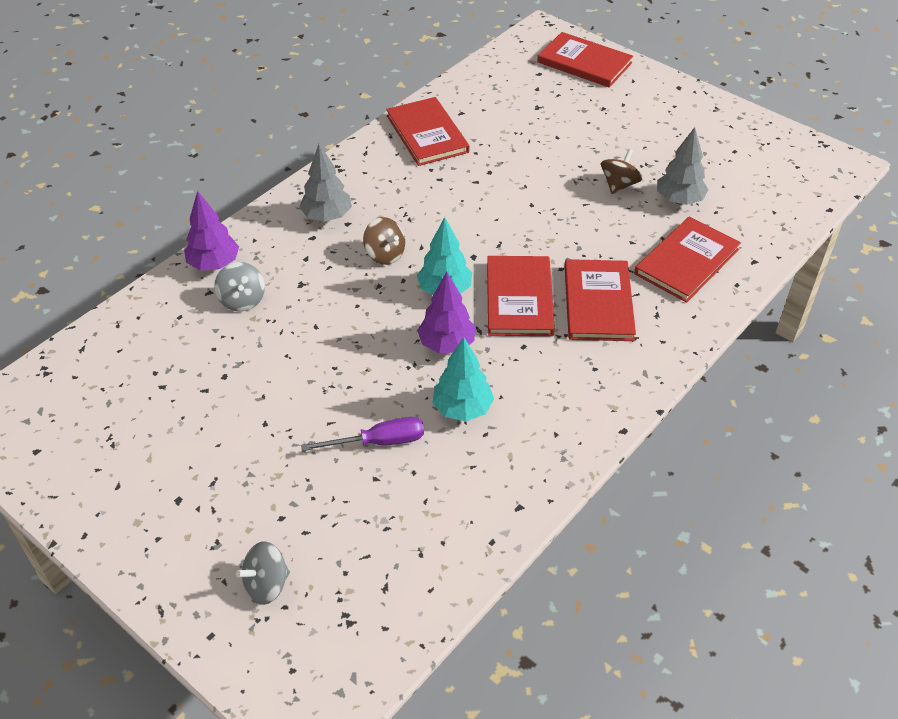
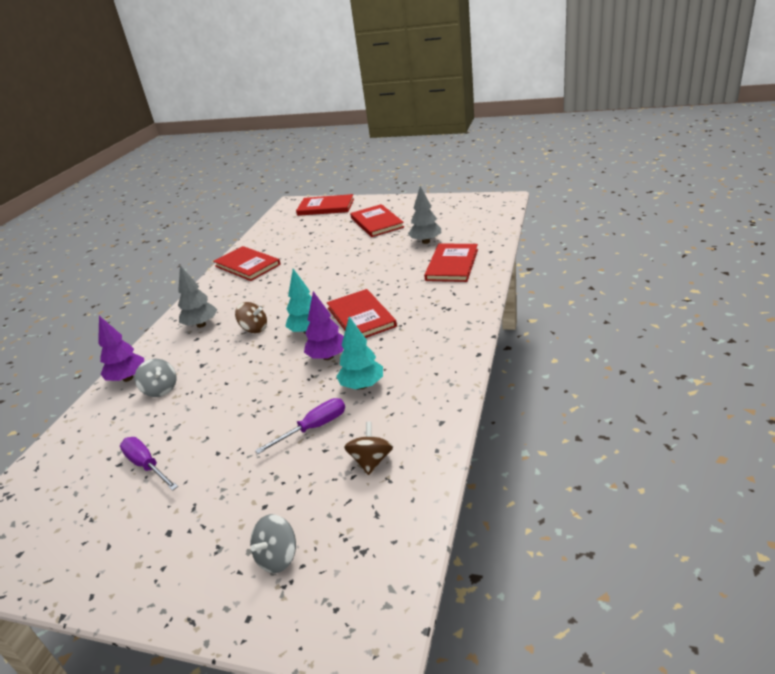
camera: 20 degrees left, 15 degrees down
red book [565,259,636,341] -> red book moved to [350,204,404,237]
brown spinning top [601,149,642,194] -> brown spinning top moved to [344,422,393,475]
none -> purple screwdriver [120,437,178,491]

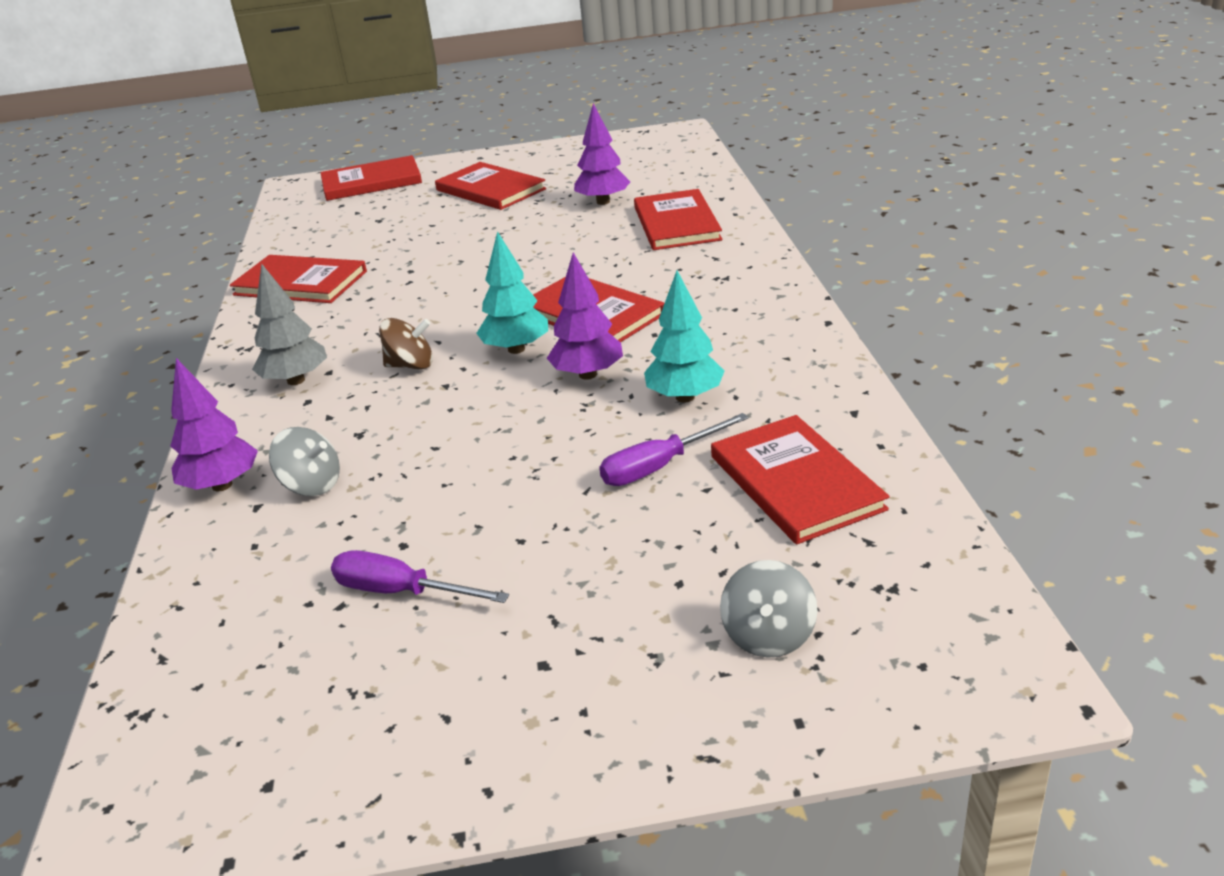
camera: 25 degrees left, 0 degrees up
purple screwdriver [255,398,345,454] -> purple screwdriver turned 150 degrees counterclockwise [599,413,749,486]
brown spinning top [344,422,393,475] -> red book [711,415,890,545]
grey tree [408,186,441,244] -> purple tree [574,103,630,205]

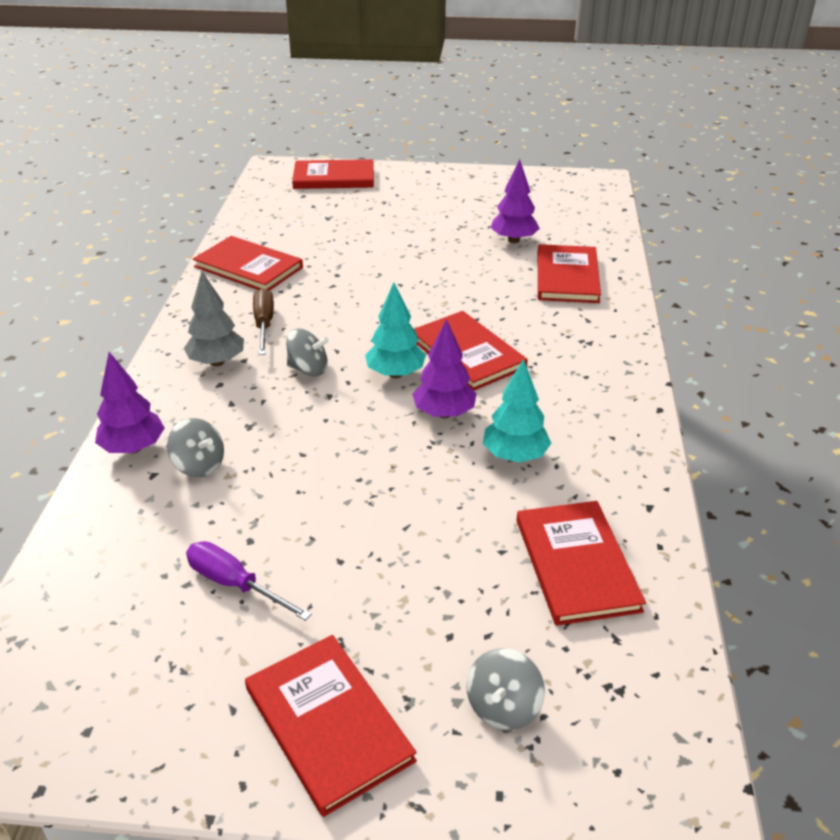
camera: 10 degrees right, 5 degrees up
brown spinning top [379,318,433,369] -> grey spinning top [286,329,329,376]
red book [435,162,546,210] -> red book moved to [245,635,417,817]
purple screwdriver [599,413,749,486] -> none
none -> brown screwdriver [253,288,274,355]

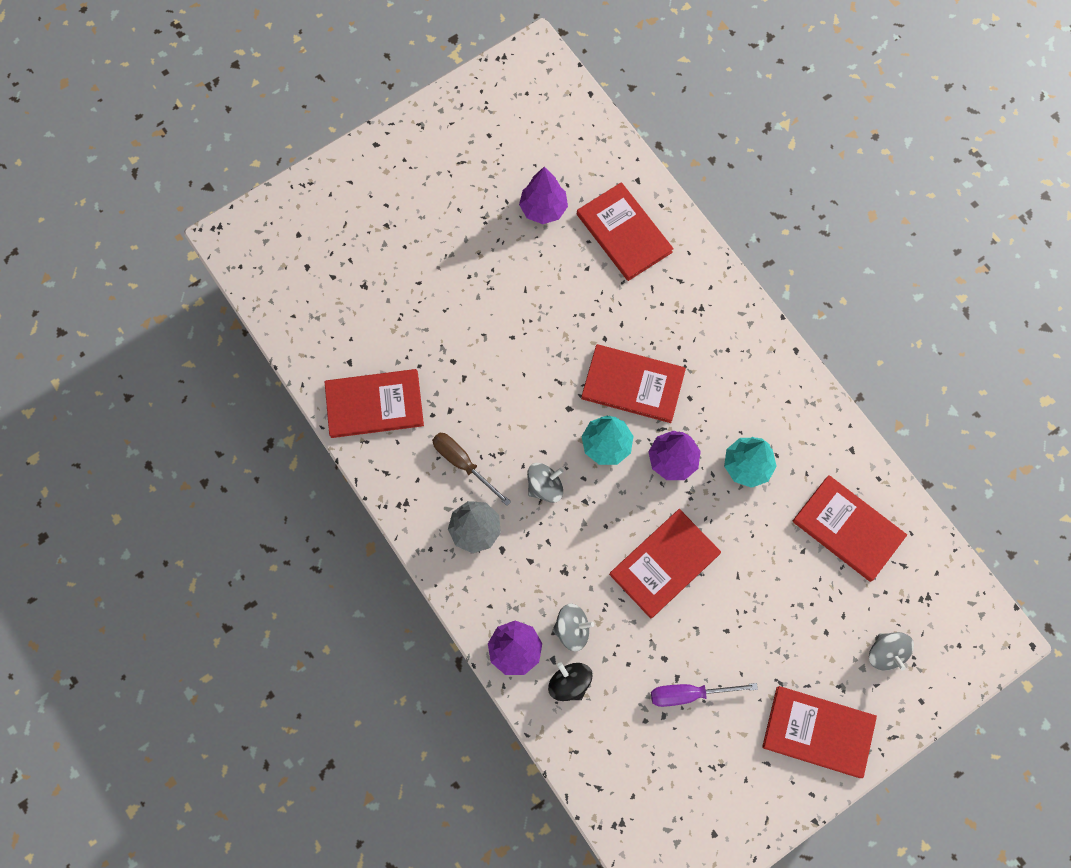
camera: 40 degrees left, 35 degrees up
red book [292,159,374,189] -> red book moved to [609,509,721,618]
none -> black spinning top [548,662,592,701]

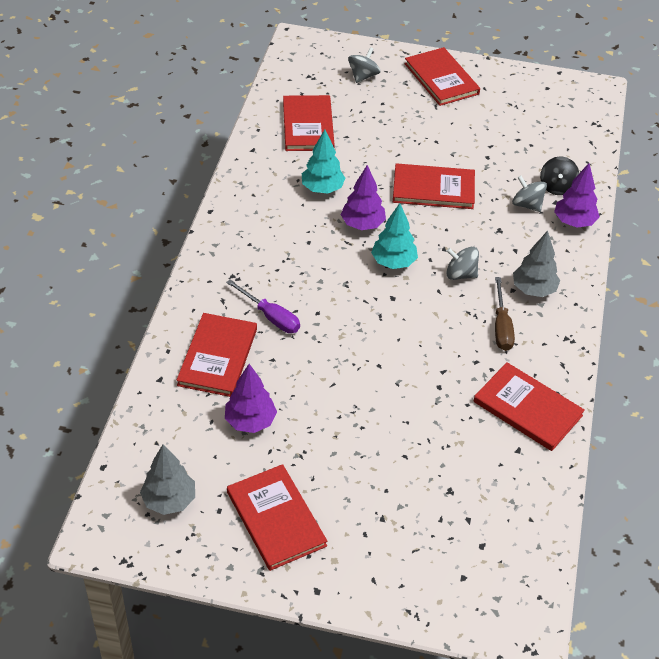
camera: 135 degrees left, 25 degrees down
red book [581,344,686,423] -> red book moved to [227,464,327,571]
purple screwdriver [651,683,758,707] -> purple screwdriver moved to [226,279,300,333]
none -> grey tree [140,444,195,515]

